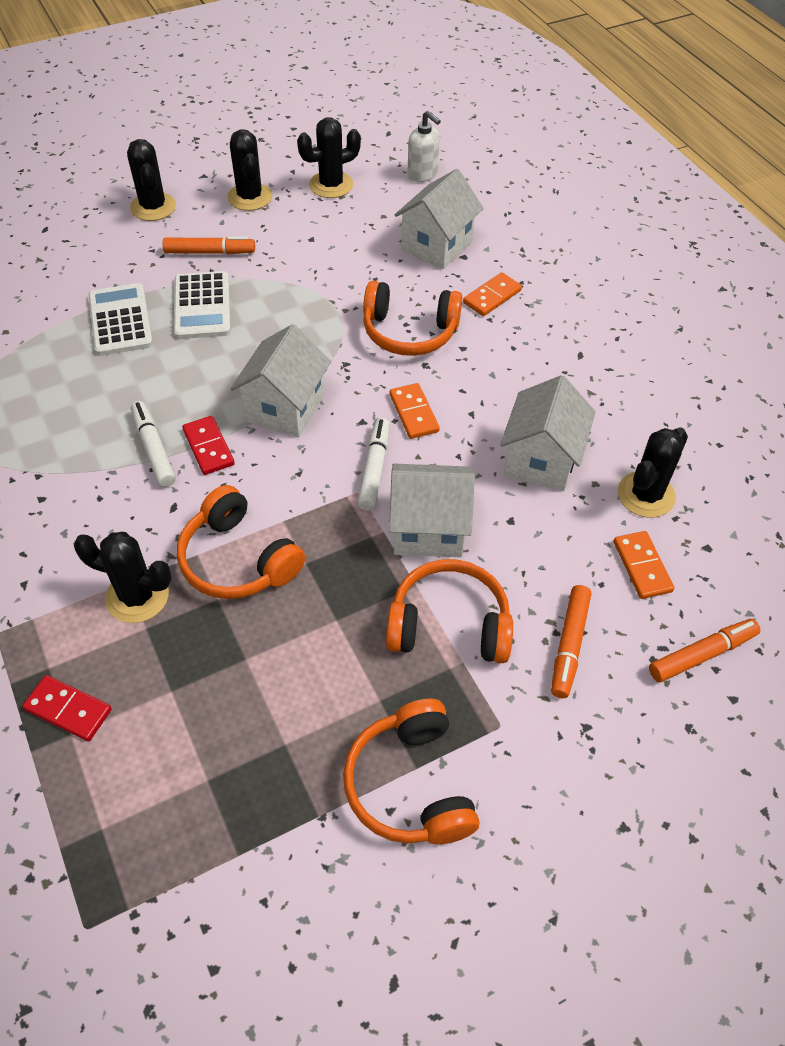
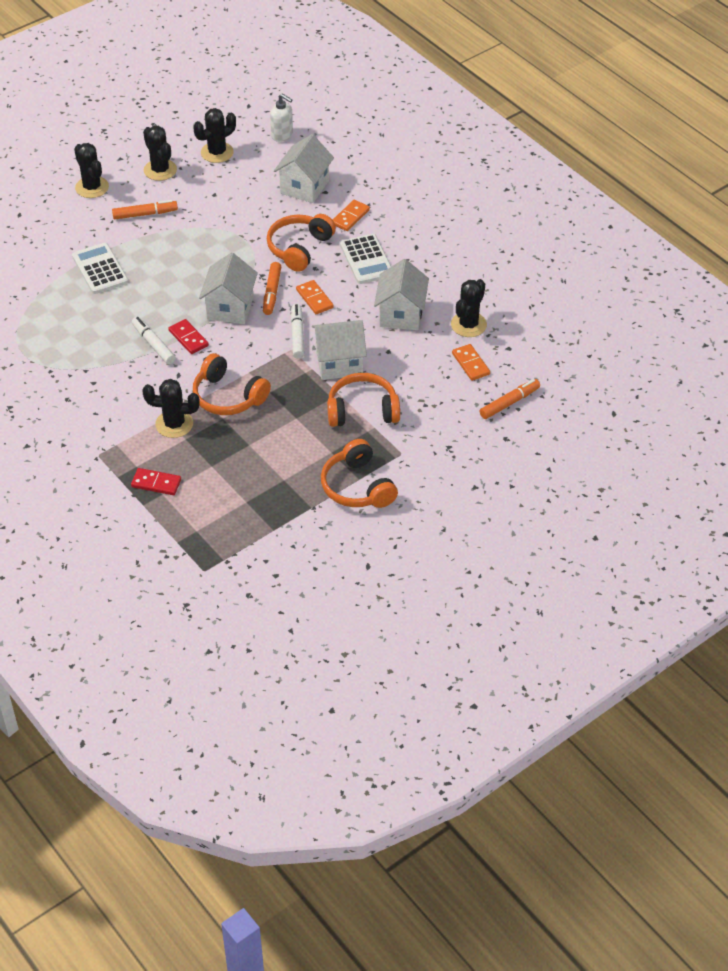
camera: 10 degrees left, 5 degrees down
white calculator [174,271,231,339] -> white calculator moved to [340,234,391,284]
orange headphones [363,281,462,356] -> orange headphones turned 120 degrees clockwise [267,214,336,272]
orange marker [551,585,591,698] -> orange marker moved to [263,262,281,315]

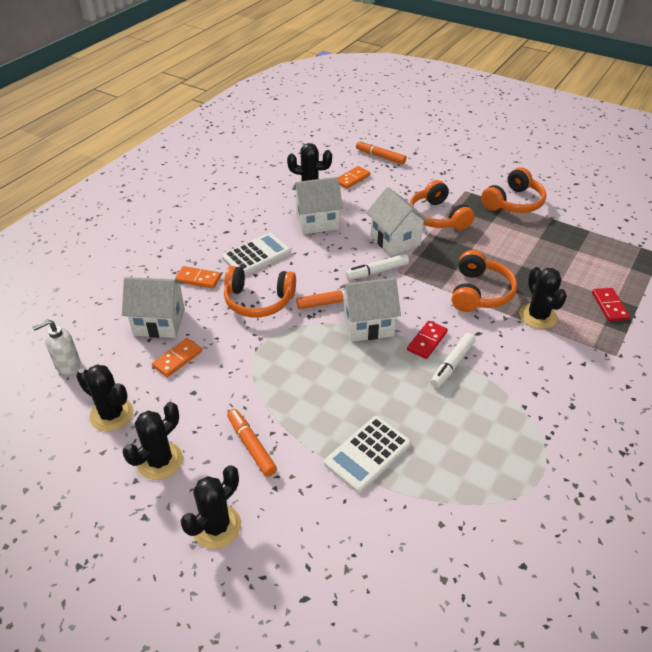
camera: 110 degrees left, 5 degrees down
white soap dispenser [270,93,293,142] -> white soap dispenser turned 135 degrees counterclockwise [32,319,80,375]
orange domino [296,280,334,314] -> orange domino moved to [152,338,202,377]

